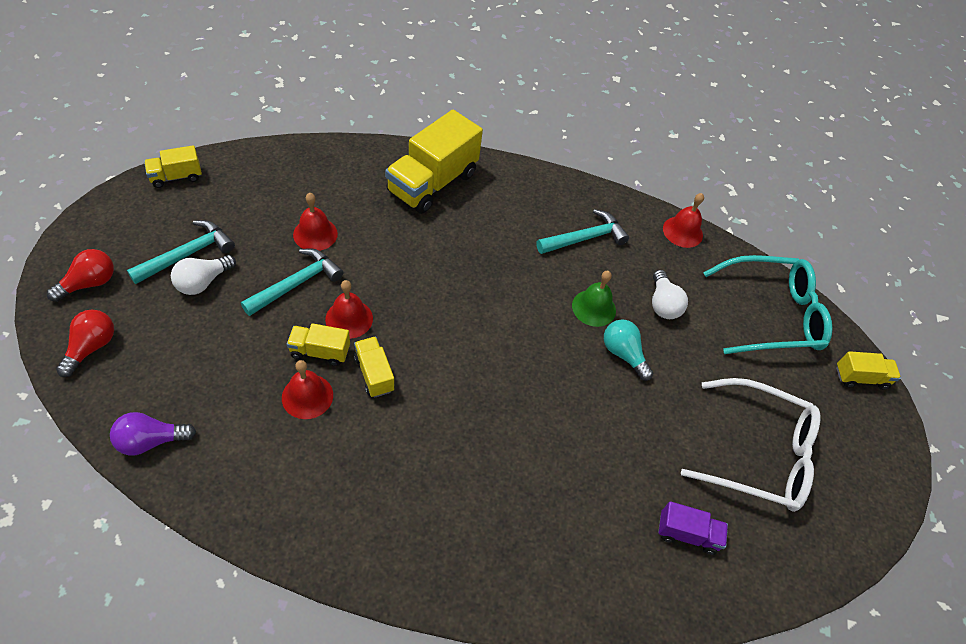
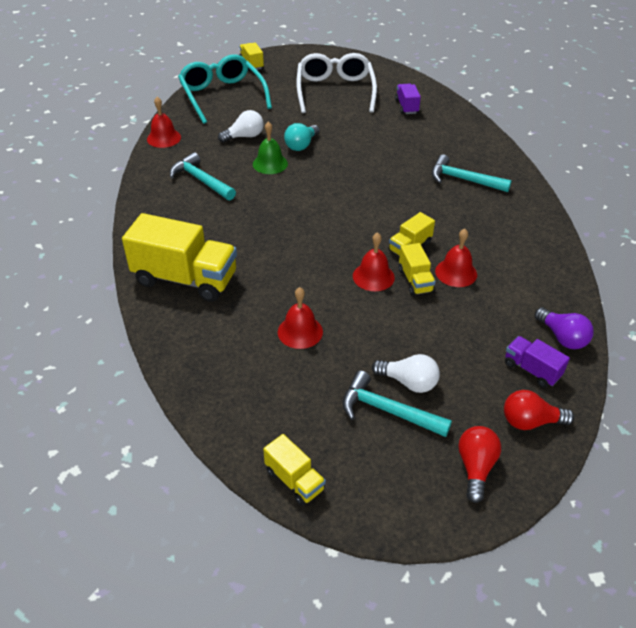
camera: 105 degrees left, 10 degrees down
red light bulb [47,249,114,302] -> red light bulb turned 75 degrees clockwise [458,426,501,503]
turquoise hammer [241,248,343,316] -> turquoise hammer moved to [432,155,512,192]
none -> purple truck [505,336,570,388]

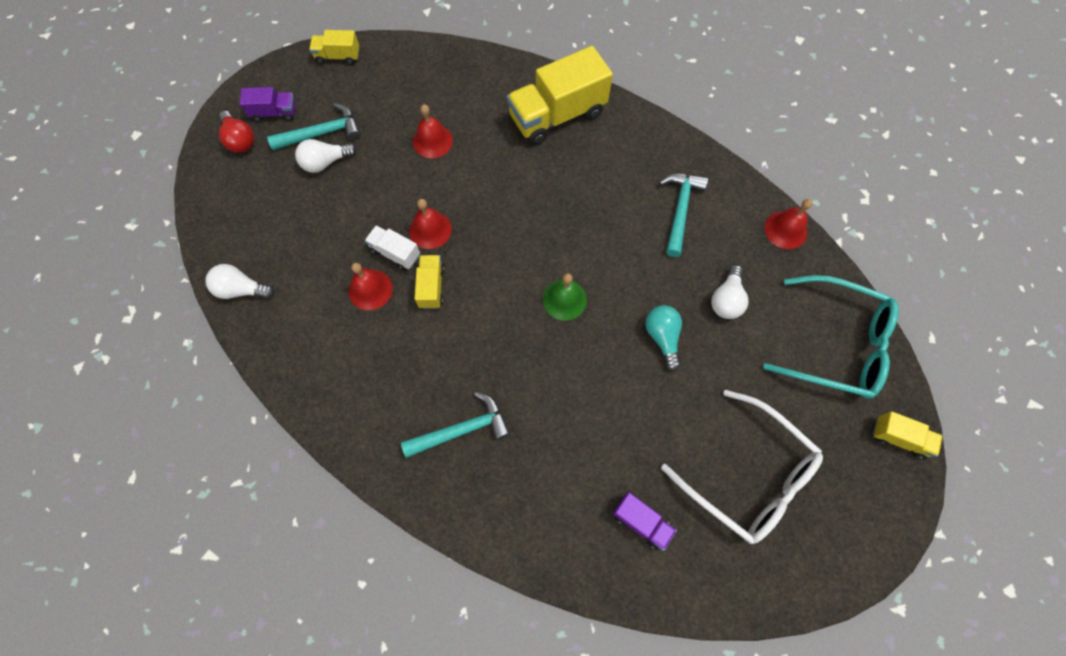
camera: 135 degrees right, 25 degrees up
turquoise hammer [170,152,236,200] -> turquoise hammer turned 75 degrees counterclockwise [659,174,708,257]
green bell [253,121,288,174] -> green bell moved to [543,273,587,321]
yellow truck [399,243,436,296] -> white truck [365,225,420,271]
red light bulb [504,390,574,430] -> none
purple truck [505,336,570,388] -> purple truck moved to [239,87,296,122]
purple light bulb [535,307,594,349] -> white light bulb [205,264,274,299]

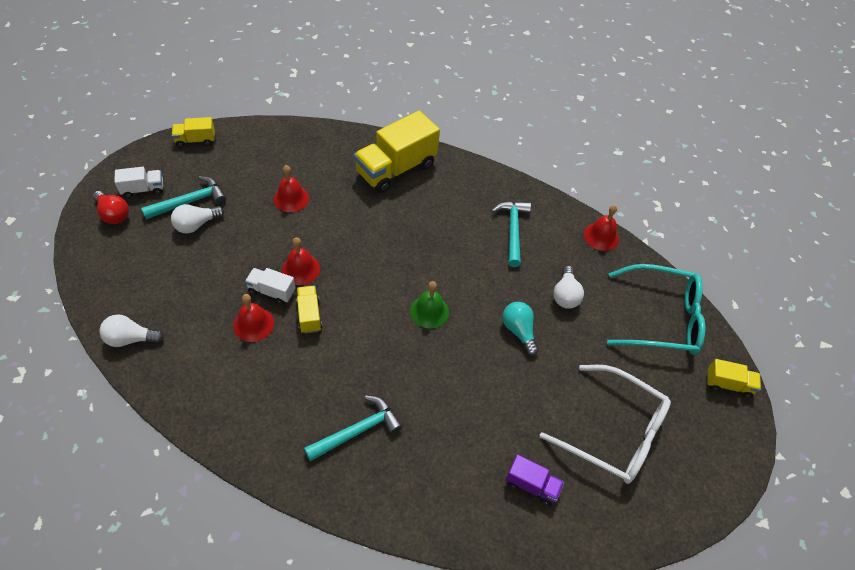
camera: 15 degrees left, 15 degrees down
purple truck [239,87,296,122] -> white truck [114,167,163,198]

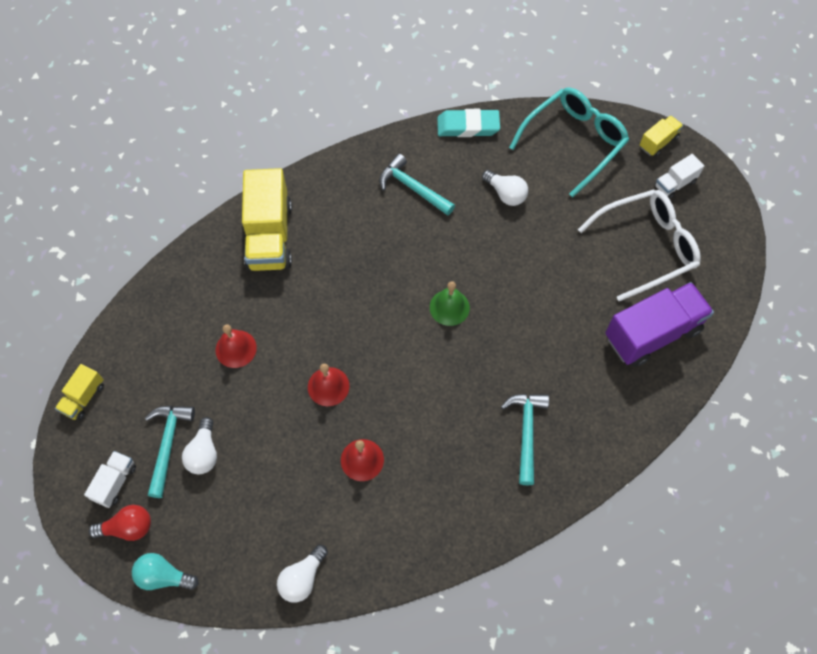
camera: 50 degrees left, 10 degrees up
white truck [245,268,296,305] -> white truck moved to [654,154,704,199]
yellow truck [296,286,322,334] -> none
turquoise light bulb [502,302,539,356] -> turquoise light bulb moved to [132,553,199,590]
purple truck [506,454,564,506] -> purple truck [605,282,714,367], size x2.02
red bell [584,205,619,251] -> turquoise eraser [437,109,500,137]

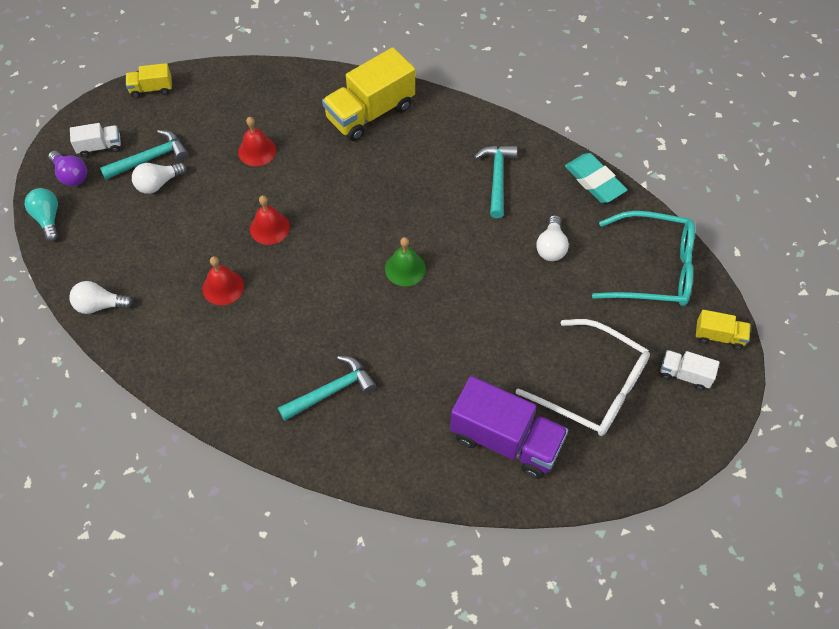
camera: 55 degrees right, 5 degrees down
red light bulb [89,505,151,541] -> purple light bulb [48,151,87,186]

